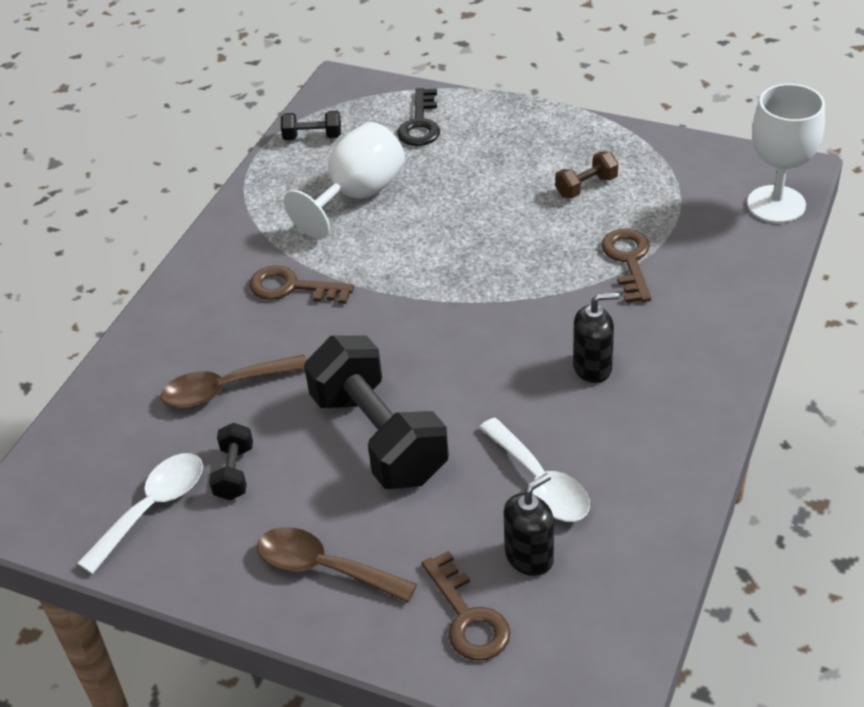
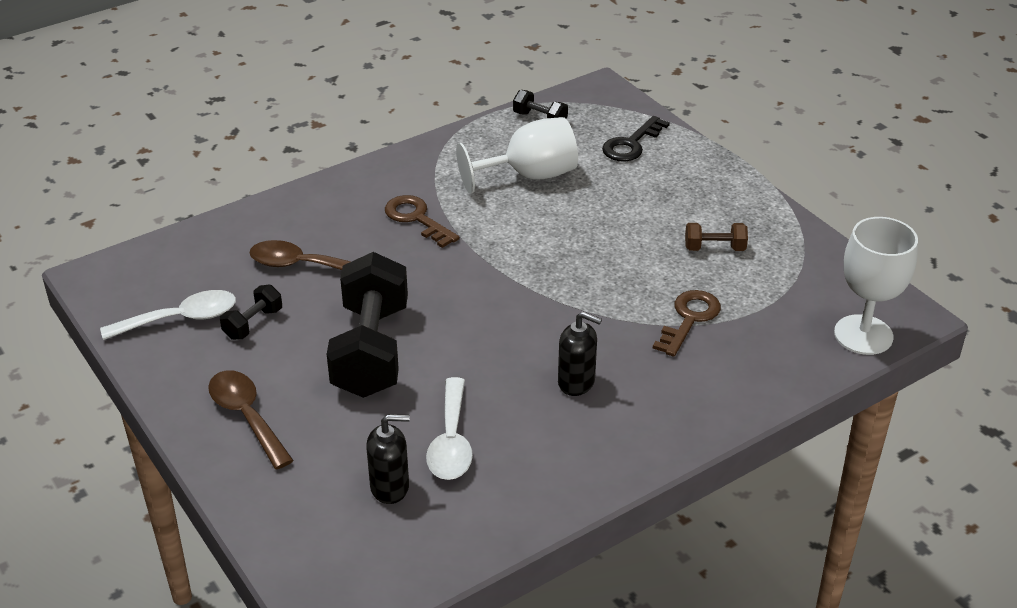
camera: 30 degrees right, 5 degrees down
brown key [422,551,510,661] -> none

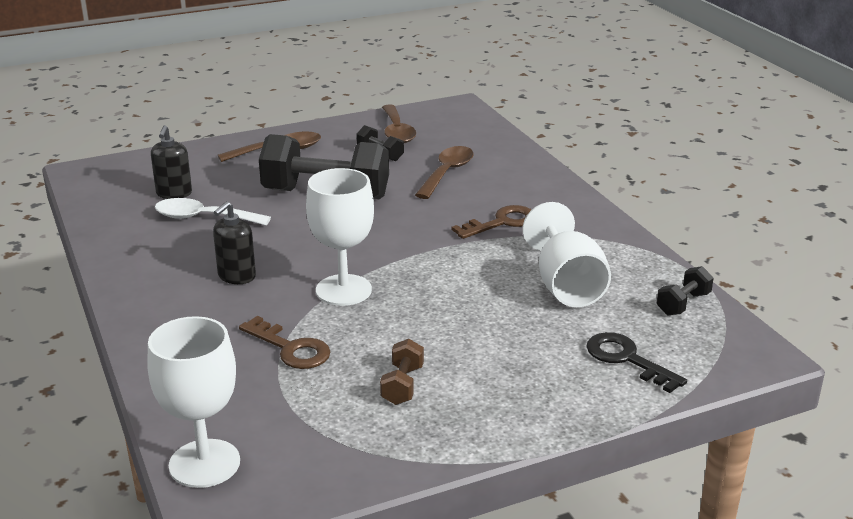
camera: 100 degrees right, 10 degrees down
white spoon [100,290,236,340] -> brown spoon [382,104,416,143]
none -> white goblet [306,168,374,306]

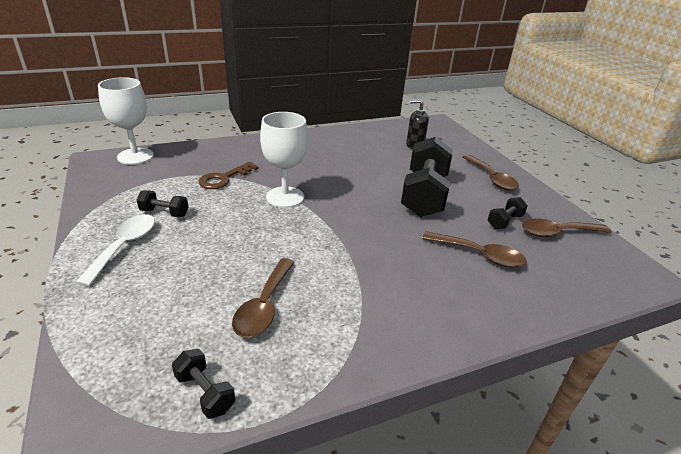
camera: 90 degrees right, 5 degrees up
white spoon [155,198,271,225] -> white spoon moved to [75,214,155,287]
black soap dispenser [213,201,256,284] -> none
brown dumbbell [380,339,424,405] -> black dumbbell [137,190,188,217]
brown key [452,205,532,239] -> none
white goblet [523,202,611,307] -> brown spoon [232,258,295,338]
black key [586,332,687,393] -> none

